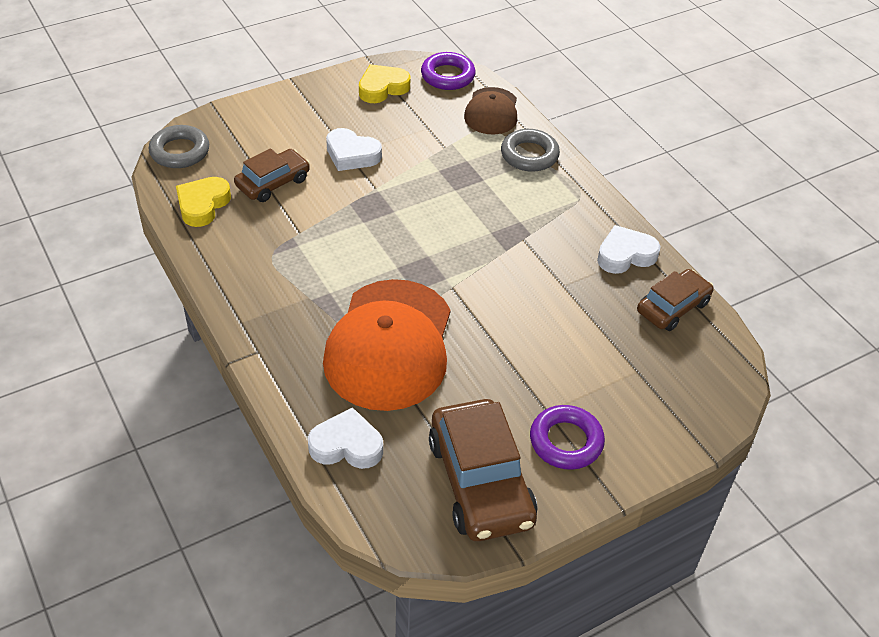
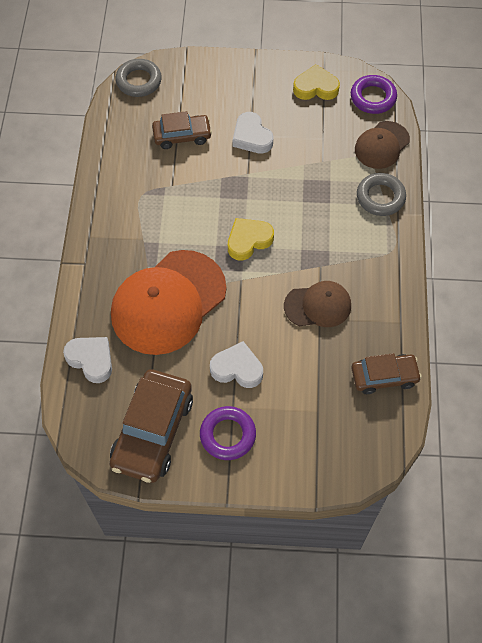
camera: 35 degrees right, 15 degrees up
yellow heart [176,177,231,227] -> yellow heart moved to [228,218,274,260]
white heart [597,225,660,274] -> white heart moved to [210,341,263,388]
none -> brown cap [284,281,351,327]

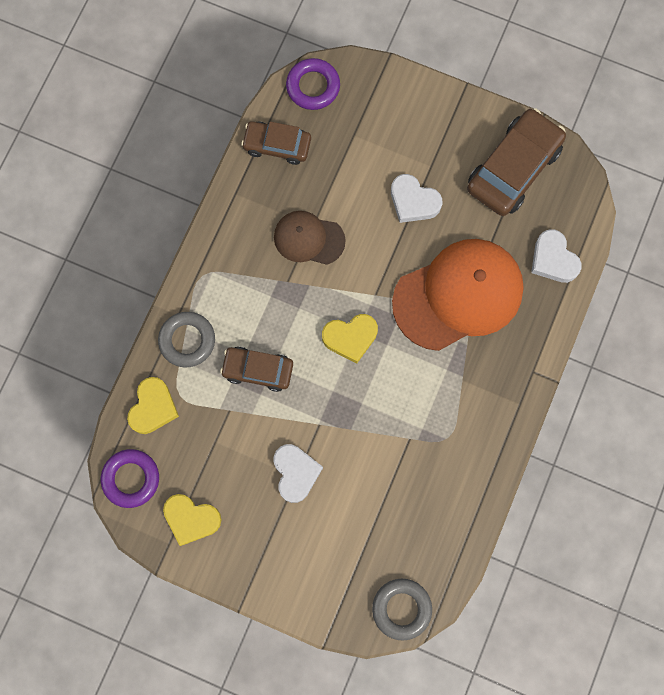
camera: 160 degrees left, 15 degrees up
brown car [152,111,212,149] -> brown car moved to [220,347,293,392]
purple ring [200,406,256,460] -> purple ring moved to [286,58,340,110]
brown cap [355,121,410,169] -> yellow heart [127,377,179,434]

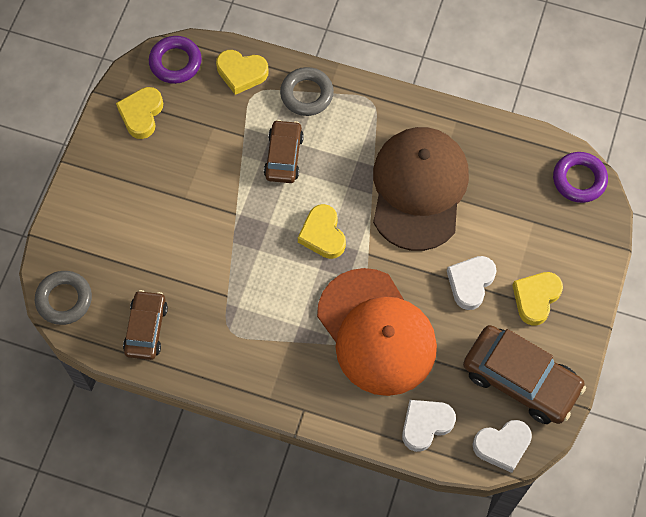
camera: 85 degrees right, 10 degrees down
brown car [241,121,311,165] -> brown car moved to [123,290,168,360]
white heart [273,444,323,503] -> white heart moved to [473,420,532,473]
brown cap [274,211,346,265] -> brown cap [373,127,469,251], size x1.86
none -> yellow heart [512,272,563,325]

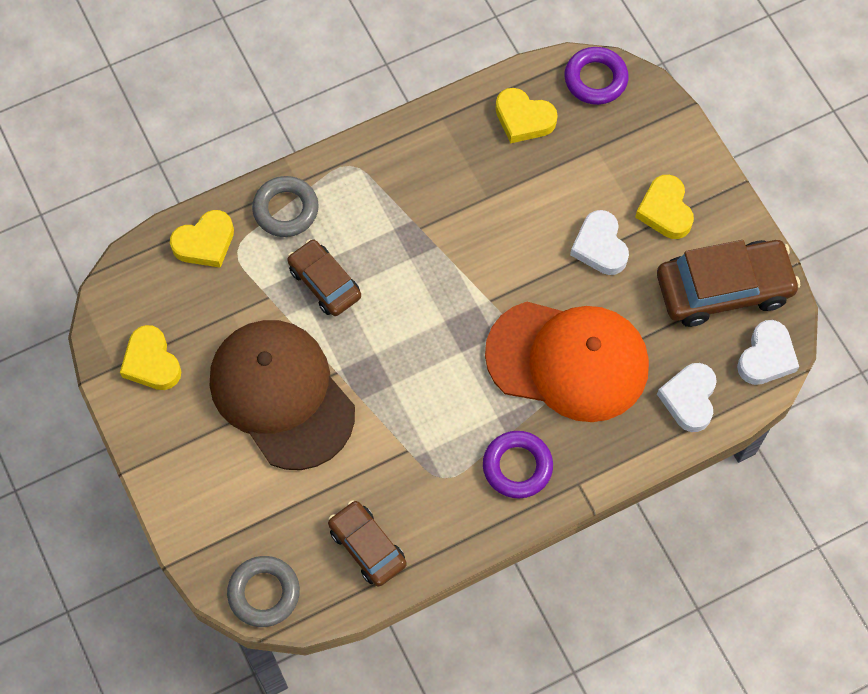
camera: 45 degrees left, 0 degrees up
purple ring [149,36,202,84] -> purple ring moved to [483,431,553,498]
yellow heart [298,204,346,259] -> yellow heart moved to [496,88,557,144]
brown cap [373,127,469,251] -> brown cap moved to [210,320,355,470]

